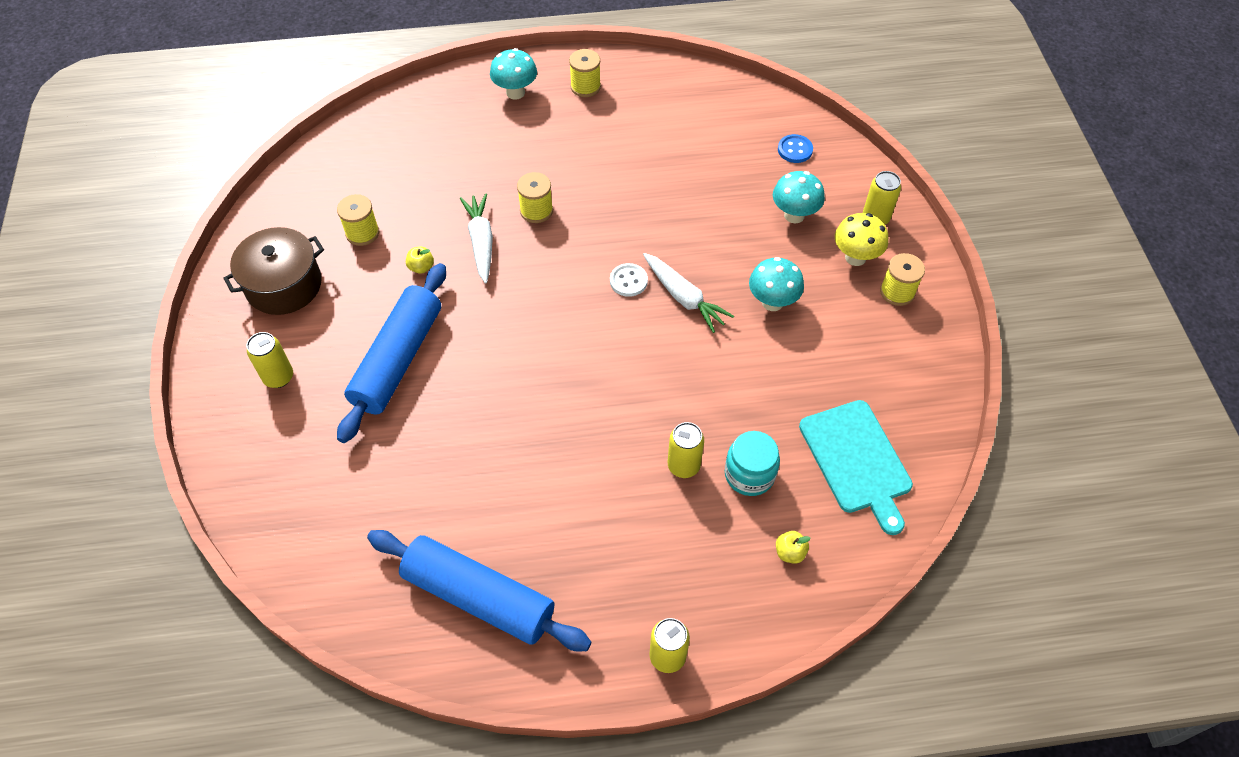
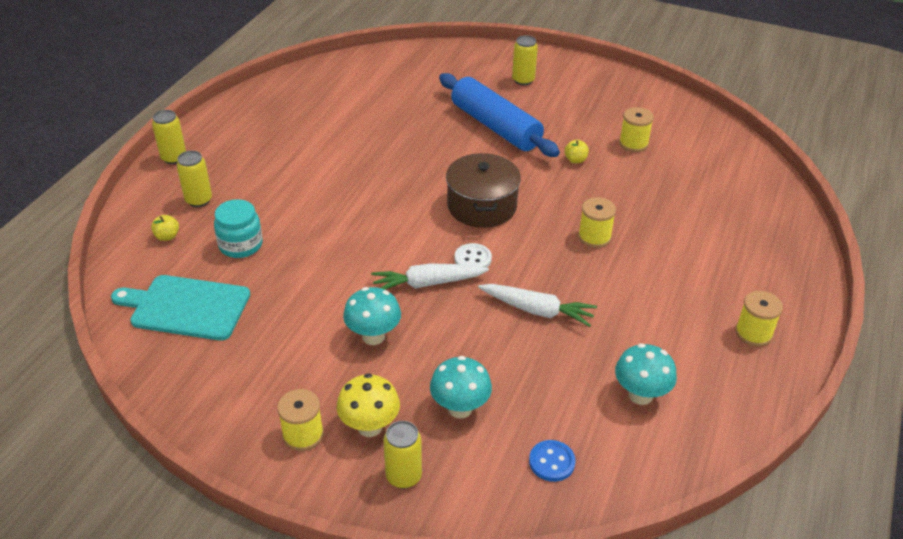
camera: 120 degrees right, 15 degrees down
brown pot [223,227,324,315] -> brown pot moved to [446,153,521,228]
blue rolling pin [367,530,592,651] -> none
white carrot [460,194,493,284] -> white carrot moved to [478,284,597,327]
turquoise mushroom [490,48,537,99] -> turquoise mushroom moved to [615,343,677,405]
yellow can [668,422,704,478] -> yellow can moved to [177,151,212,207]

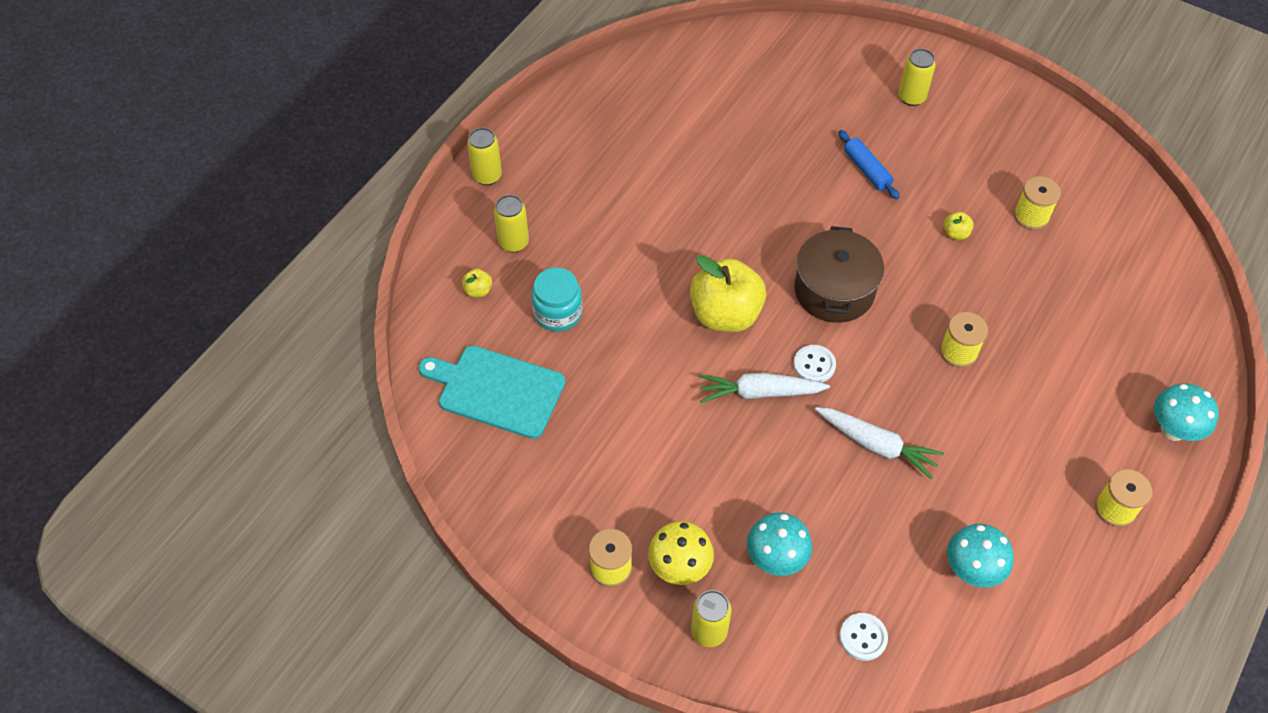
camera: 10 degrees right, 15 degrees up
turquoise mushroom [343,287,401,345] -> turquoise mushroom moved to [1154,383,1219,441]
blue rolling pin [439,73,560,157] -> blue rolling pin [838,130,900,199], size x0.47
blue button [529,440,575,482] -> white button [839,613,888,661]
none -> yellow apple [690,255,766,332]

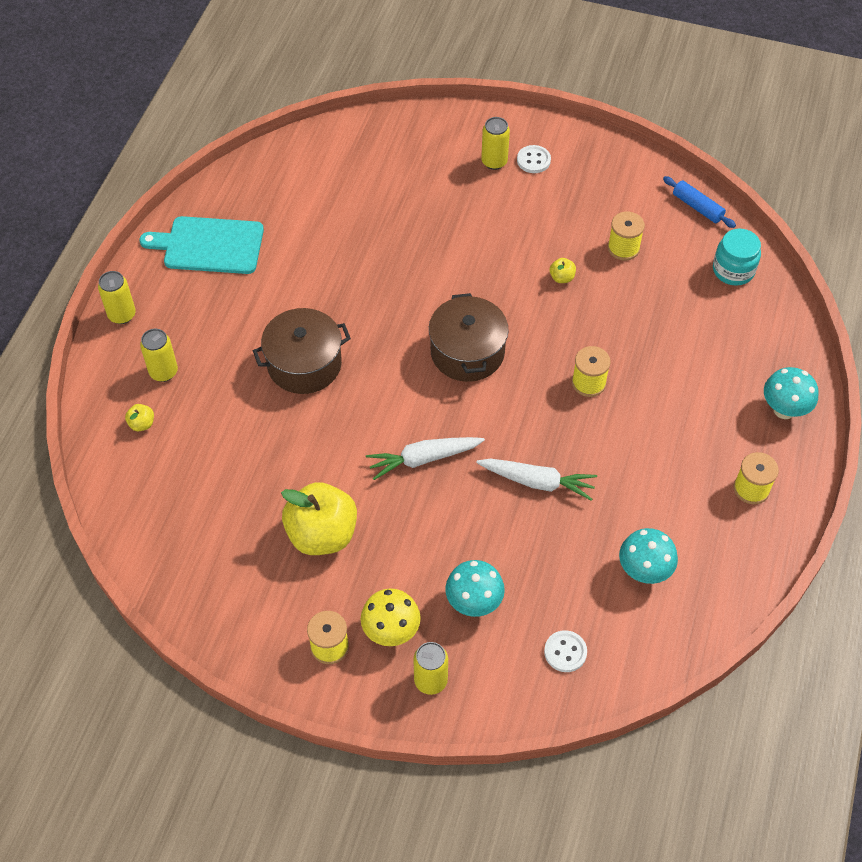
camera: 15 degrees left, 0 degrees up
turquoise cutting board [418,345,565,439] -> turquoise cutting board moved to [140,216,264,274]
turquoise jar [531,267,582,332] -> turquoise jar moved to [713,229,761,286]
yellow apple [690,255,766,332] -> yellow apple moved to [281,482,357,555]
white button [793,345,836,383] -> white button moved to [517,145,551,173]
blue rolling pin [838,130,900,199] -> blue rolling pin moved to [663,176,736,228]
none -> brown pot [253,308,351,394]

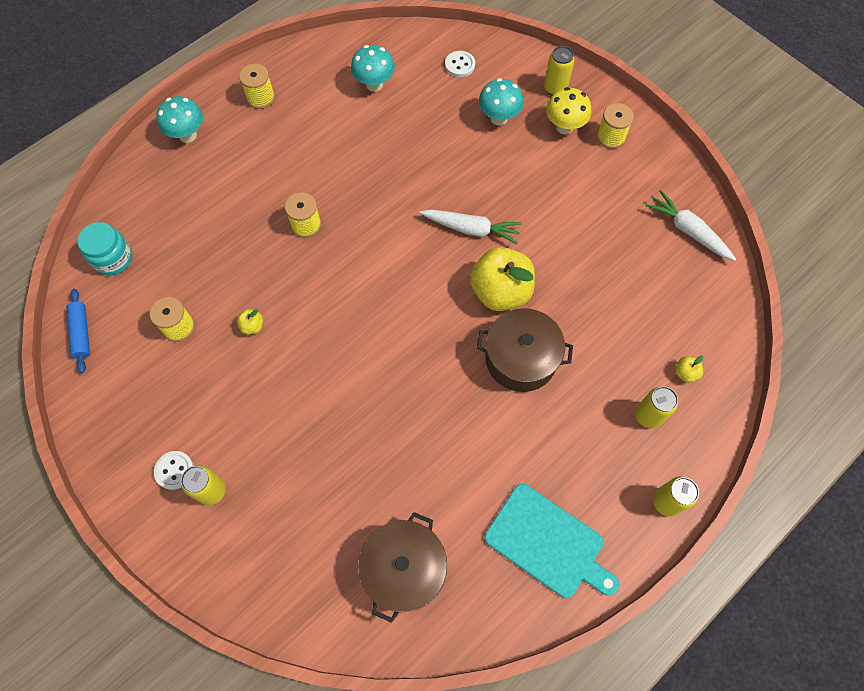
camera: 150 degrees left, 10 degrees up
yellow apple [281,482,357,555] -> yellow apple moved to [470,247,535,311]
brown pot [429,293,509,382] -> brown pot moved to [358,512,447,623]
white carrot [476,459,597,501] -> white carrot moved to [646,190,737,261]

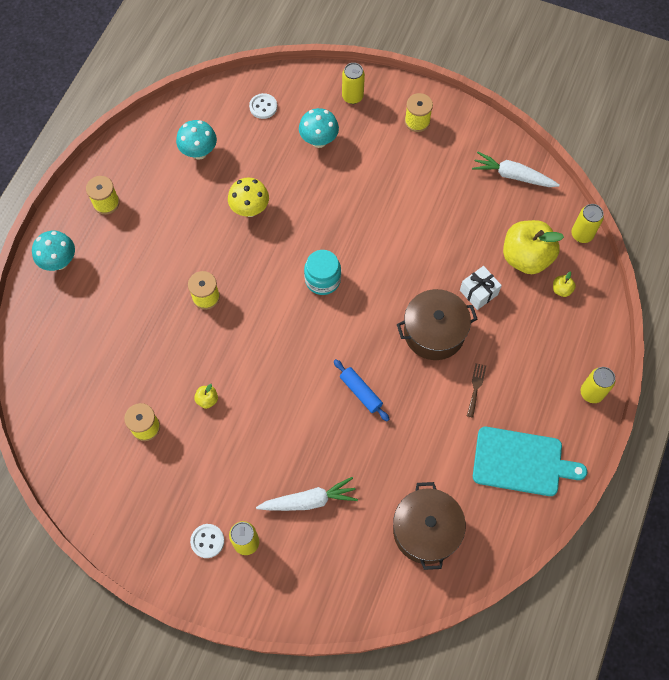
camera: 25 degrees left, 0 degrees up
blue rolling pin [66,289,90,373] -> blue rolling pin moved to [334,359,390,421]
turquoise jar [78,222,132,275] -> turquoise jar moved to [304,250,341,295]
white carrot [420,209,522,244] -> white carrot moved to [256,477,358,511]
yellow apple [470,247,535,311] -> yellow apple moved to [503,220,564,274]
yellow mushroom [546,87,591,134] -> yellow mushroom moved to [228,178,269,217]
yellow can [635,386,678,429] -> yellow can moved to [571,204,604,243]
none -> white gift [460,266,502,310]
none -> brown fork [467,363,486,418]

